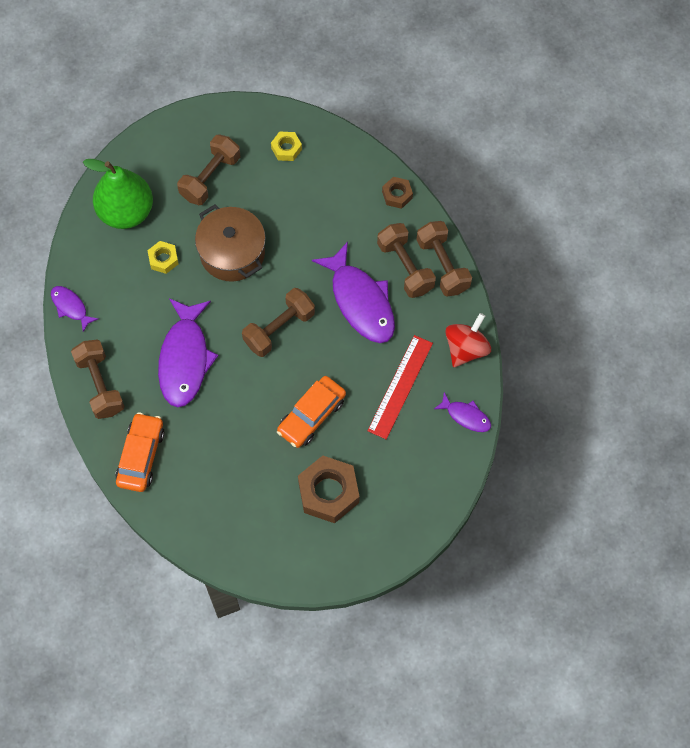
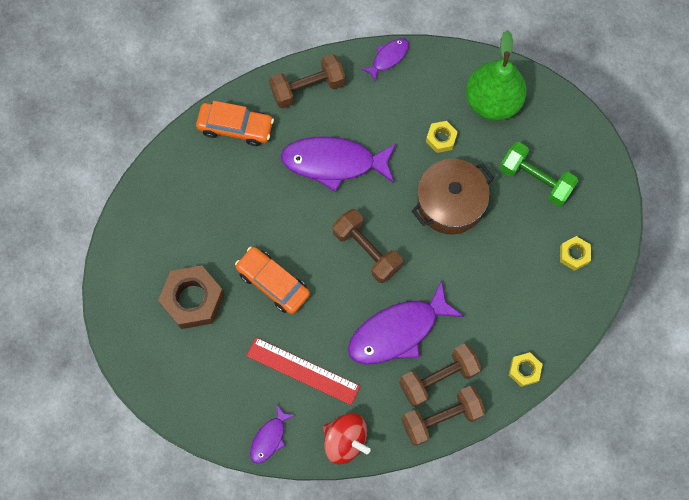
camera: 90 degrees right, 5 degrees up
brown dumbbell [177,134,240,205] -> green dumbbell [500,142,578,207]
brown nut [382,177,413,209] -> yellow nut [509,352,543,387]

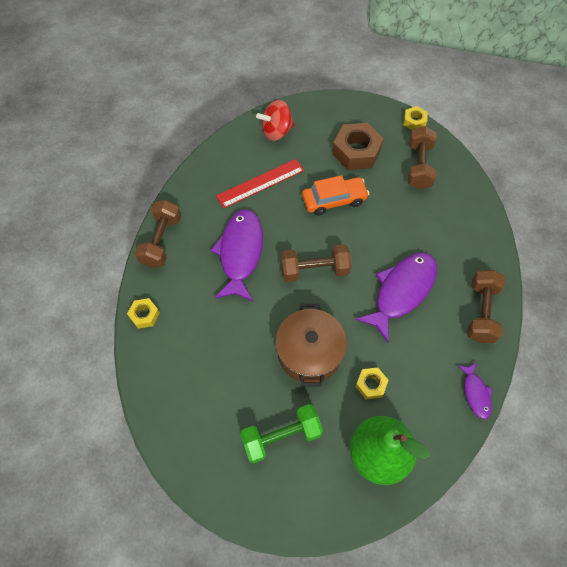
camera: 125 degrees right, 10 degrees down
orange car [196,101,274,146] -> none
purple fish [250,405,295,464] -> none
red spinning top [323,413,370,464] -> red spinning top moved to [256,100,295,141]
brown dumbbell [399,343,481,407] -> brown dumbbell moved to [408,126,437,189]
yellow nut [560,236,591,271] -> yellow nut moved to [403,106,428,130]

